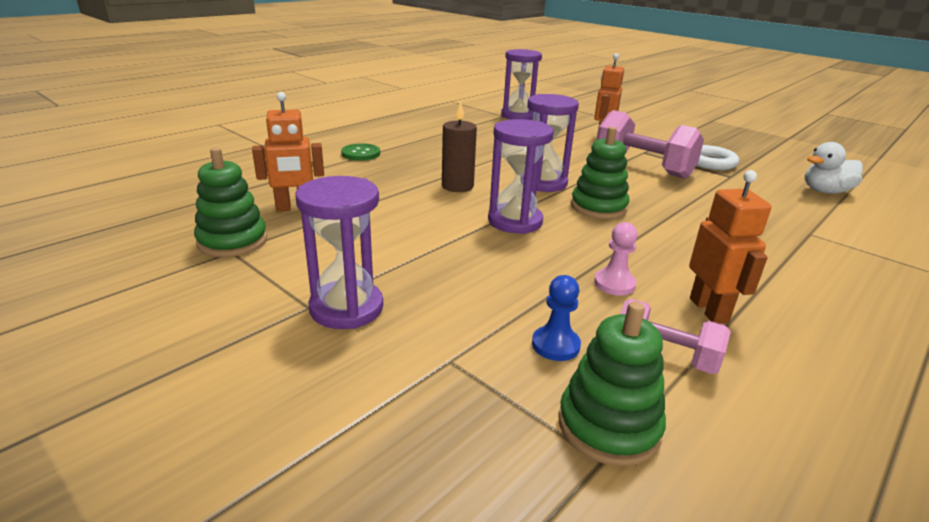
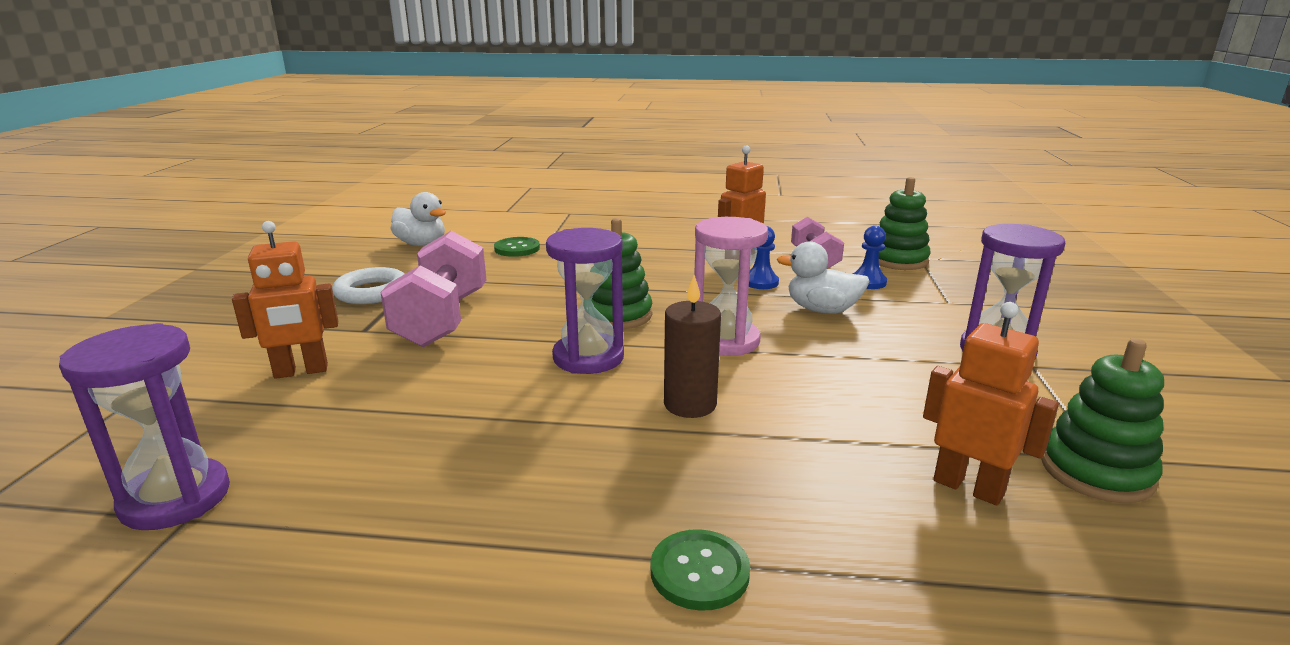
camera: 125 degrees left, 5 degrees down
purple hourglass [488,119,553,234] -> pink hourglass [694,217,768,356]
pink pawn [594,222,638,296] -> blue pawn [749,226,779,289]
none -> green button [494,237,540,257]
none -> white duck [777,241,870,314]

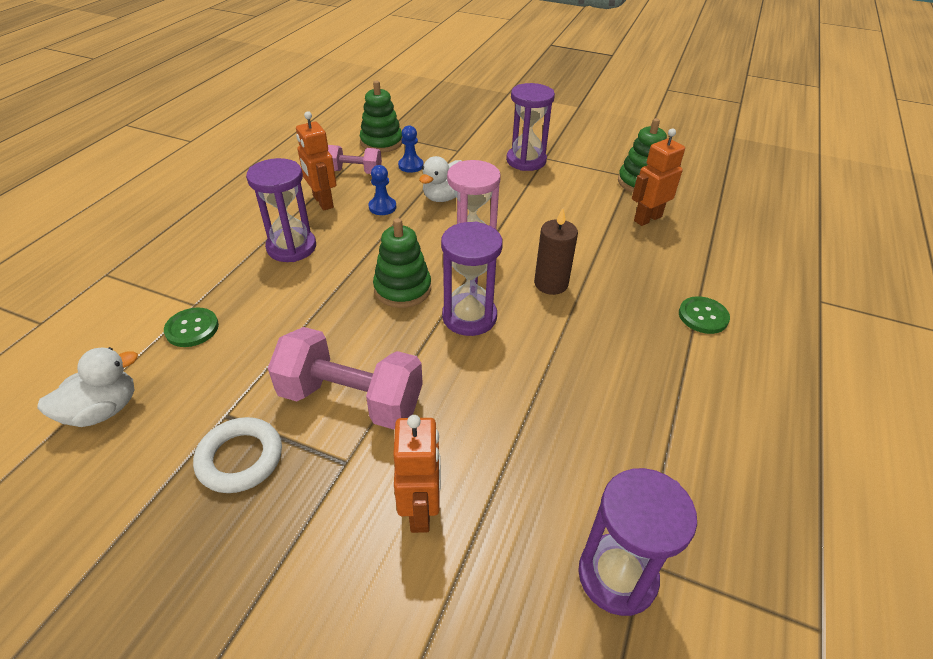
camera: 75 degrees left, 20 degrees up
none -> purple hourglass [246,158,316,262]

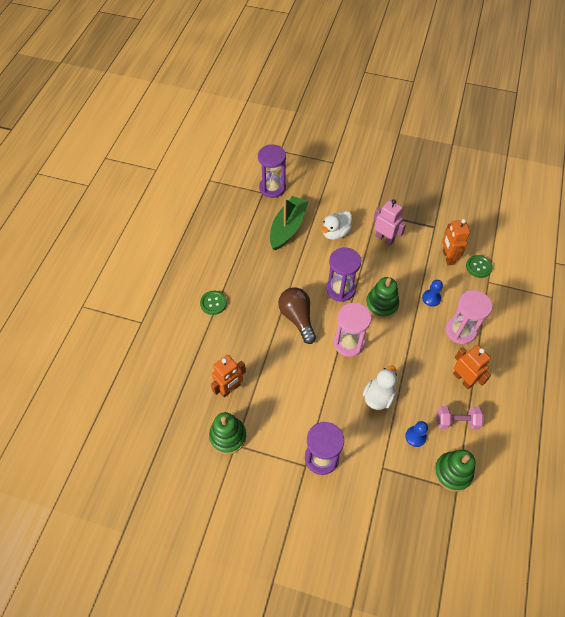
camera: 175 degrees right, 15 degrees up
white duck [37,347,138,427] -> white duck moved to [321,211,352,240]
white ring [193,417,282,493] -> none
purple hourglass [246,158,316,262] -> pink hourglass [446,290,492,344]
pink dumbbell [268,327,423,430] -> pink robot [373,199,406,246]
blue pawn [369,165,396,215] -> blue pawn moved to [422,280,443,307]
orange robot [393,415,441,533] -> orange robot moved to [442,219,470,265]
brown candle [534,208,578,295] -> brown light bulb [278,287,316,344]
none -> green boat [270,196,308,251]

